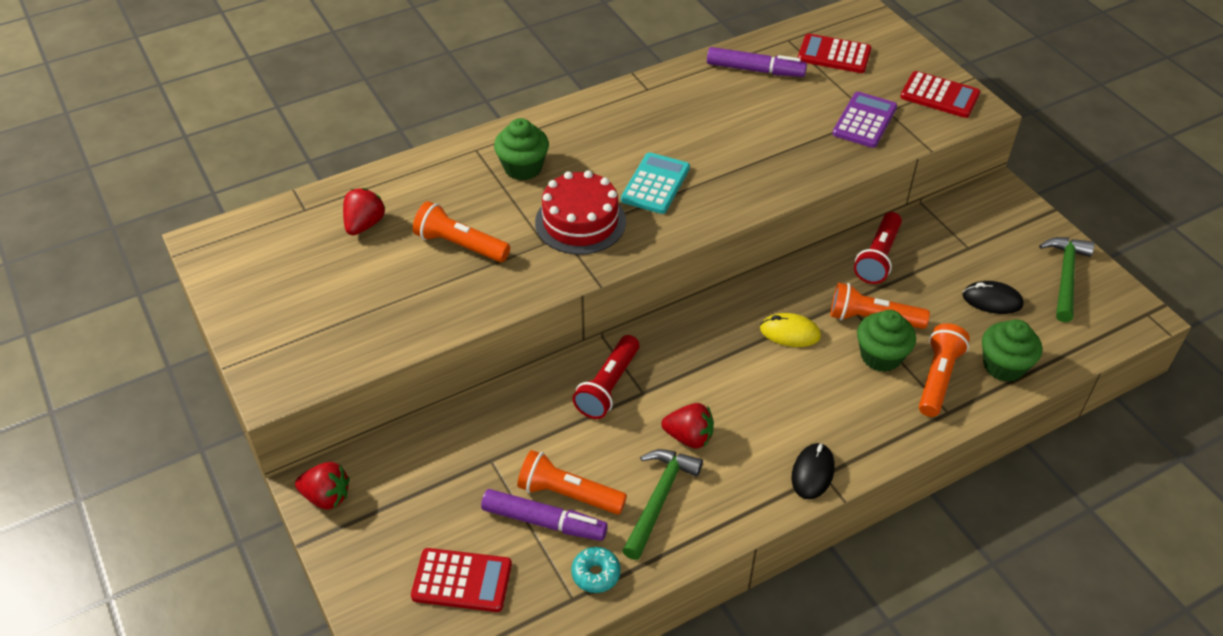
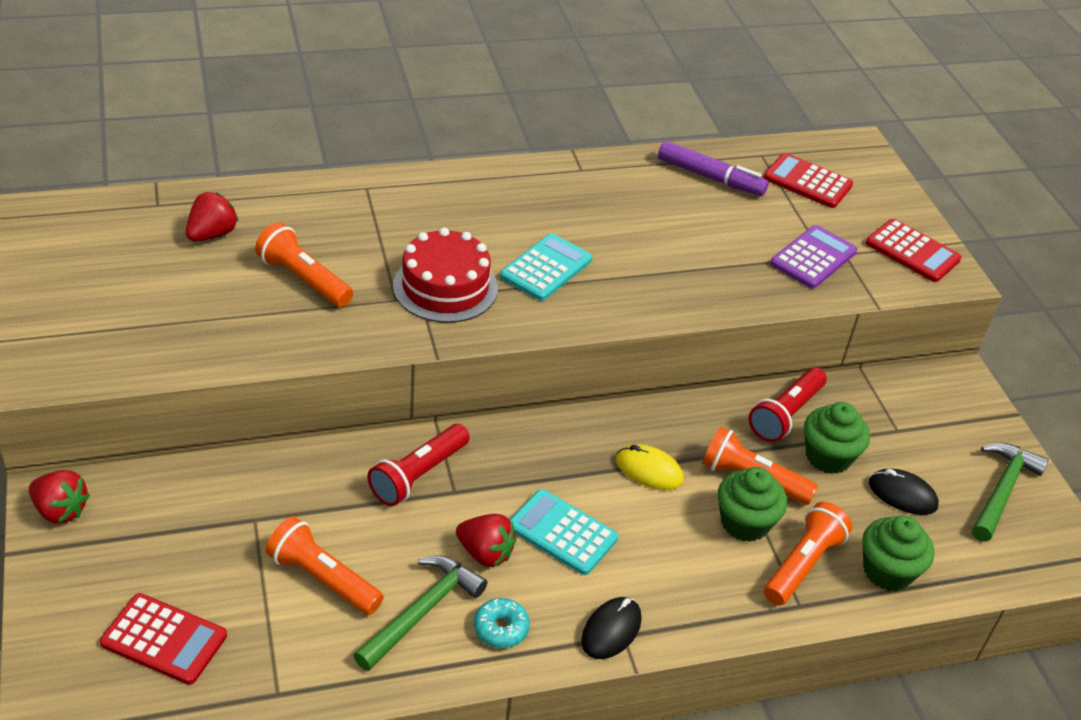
camera: 10 degrees right, 5 degrees down
purple marker [481,489,608,541] -> none
green cupcake [494,118,549,180] -> green cupcake moved to [804,402,870,474]
turquoise donut [571,547,621,593] -> turquoise donut moved to [474,598,530,648]
none -> turquoise calculator [510,489,618,575]

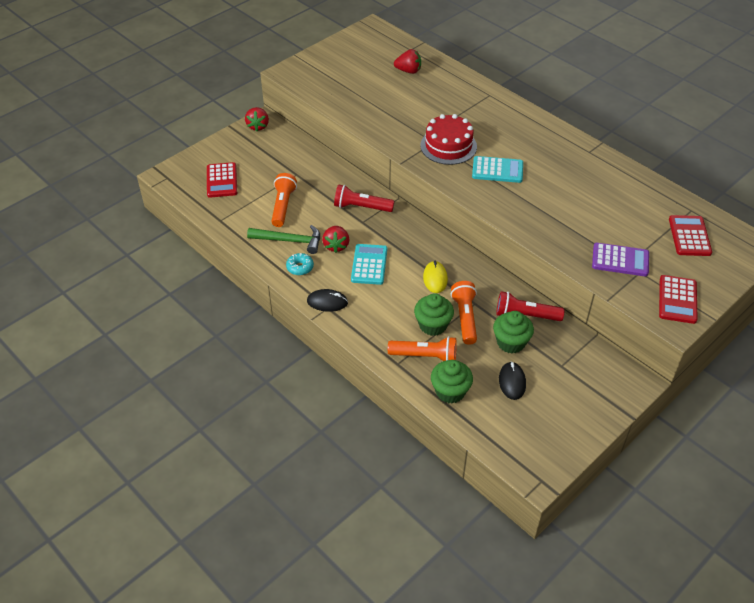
camera: 65 degrees right, 5 degrees up
orange flashlight [255,222,353,307] -> none
purple marker [658,141,769,196] -> none
green hammer [972,443,1049,541] -> none

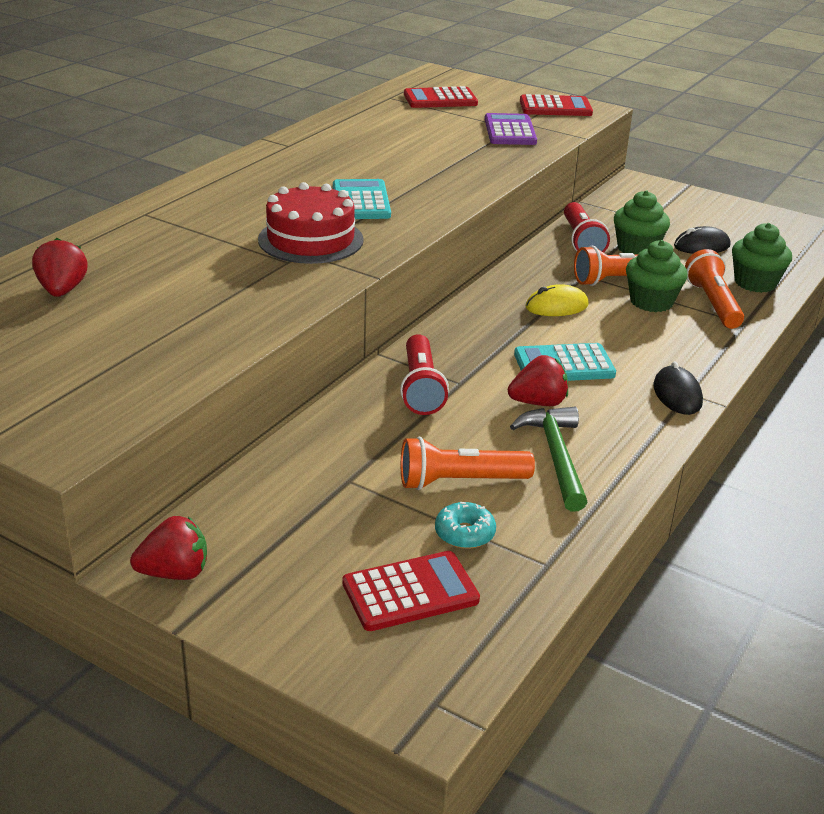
camera: 105 degrees left, 15 degrees down
turquoise donut [286,253,314,275] -> turquoise donut moved to [435,502,496,549]

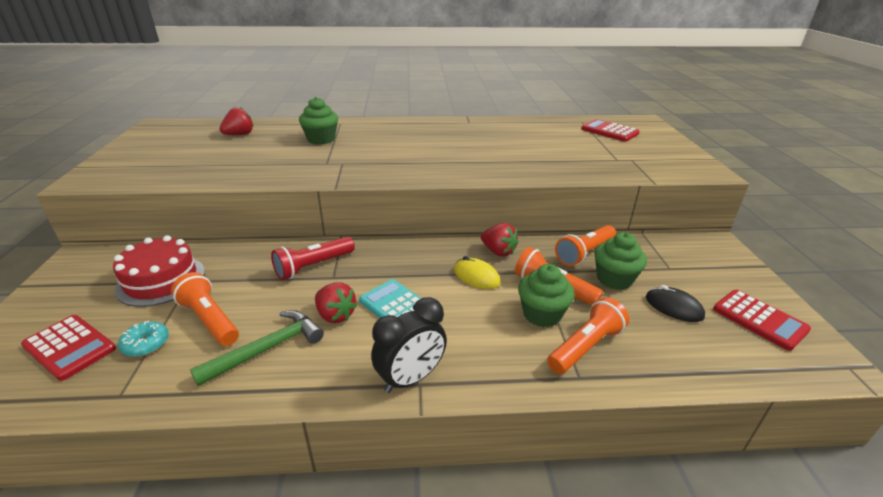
camera: 55 degrees right, 0 degrees up
red strawberry [130,516,207,580] -> red strawberry moved to [481,223,518,257]
red cake [258,182,364,264] -> red cake moved to [113,235,205,307]
turquoise calculator [333,179,391,219] -> none
purple calculator [485,113,537,145] -> none
red calculator [520,94,593,116] -> red calculator moved to [713,290,811,351]
red flashlight [564,202,610,253] -> orange flashlight [555,225,616,266]
black mouse [653,361,703,415] -> black clock [371,297,447,393]
green cupcake [732,223,792,293] -> green cupcake moved to [299,97,338,145]

